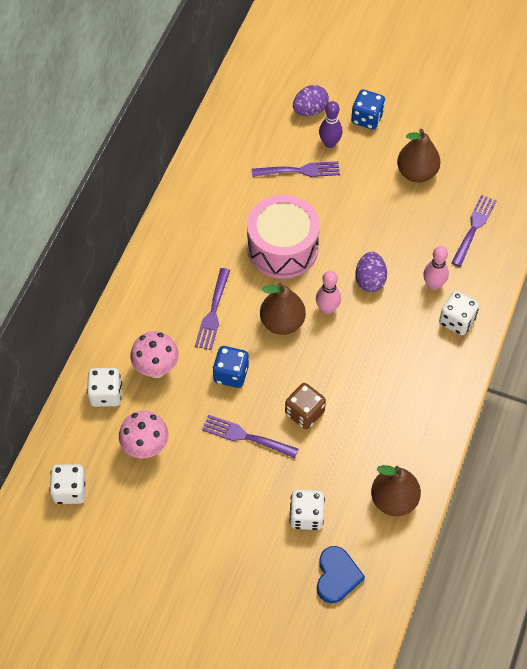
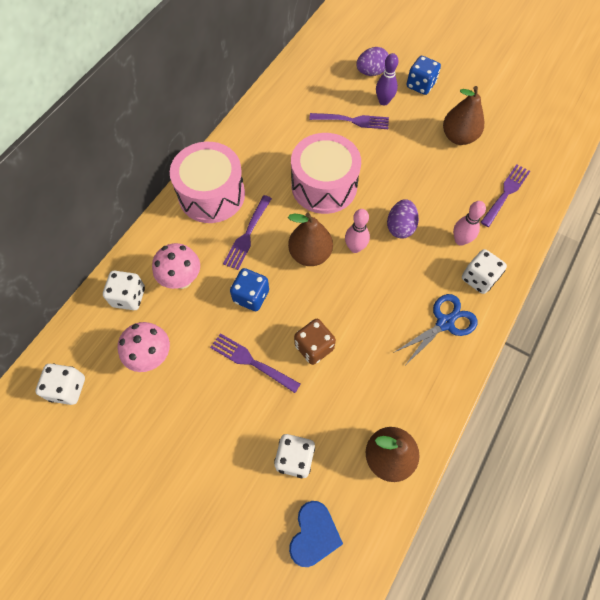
camera: 10 degrees right, 5 degrees up
none -> pink drum [170,142,245,223]
none -> blue scissors [393,294,478,364]

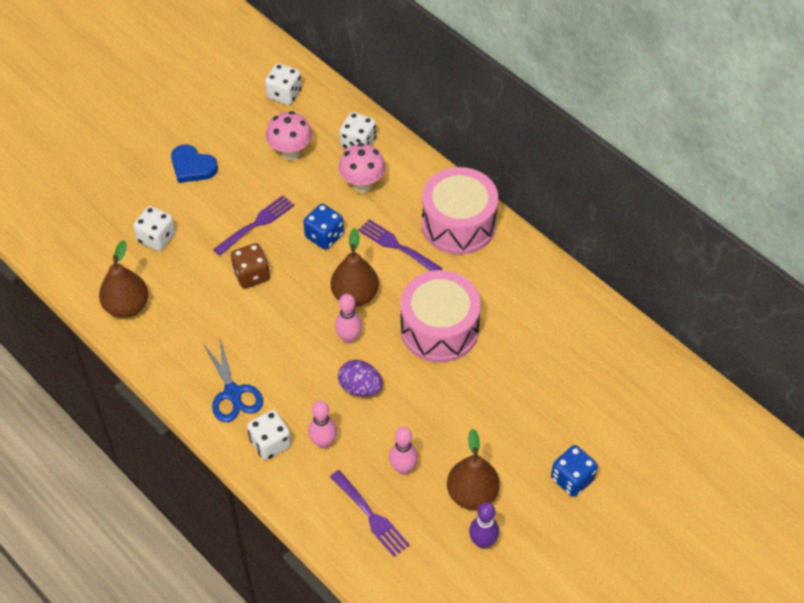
camera: 105 degrees right, 10 degrees down
blue heart [289,501,343,567] -> blue heart moved to [171,144,218,183]
purple fork [309,113,389,129] -> none
purple egg [356,47,389,76] -> none
purple bowling pin [376,53,399,106] -> purple bowling pin moved to [469,502,499,549]
none -> pink bowling pin [389,427,418,474]

